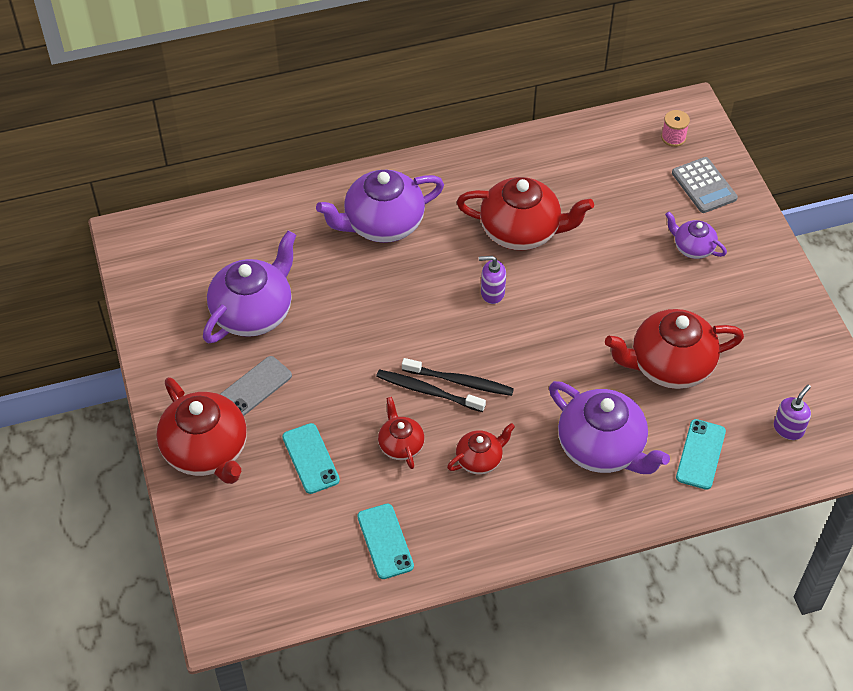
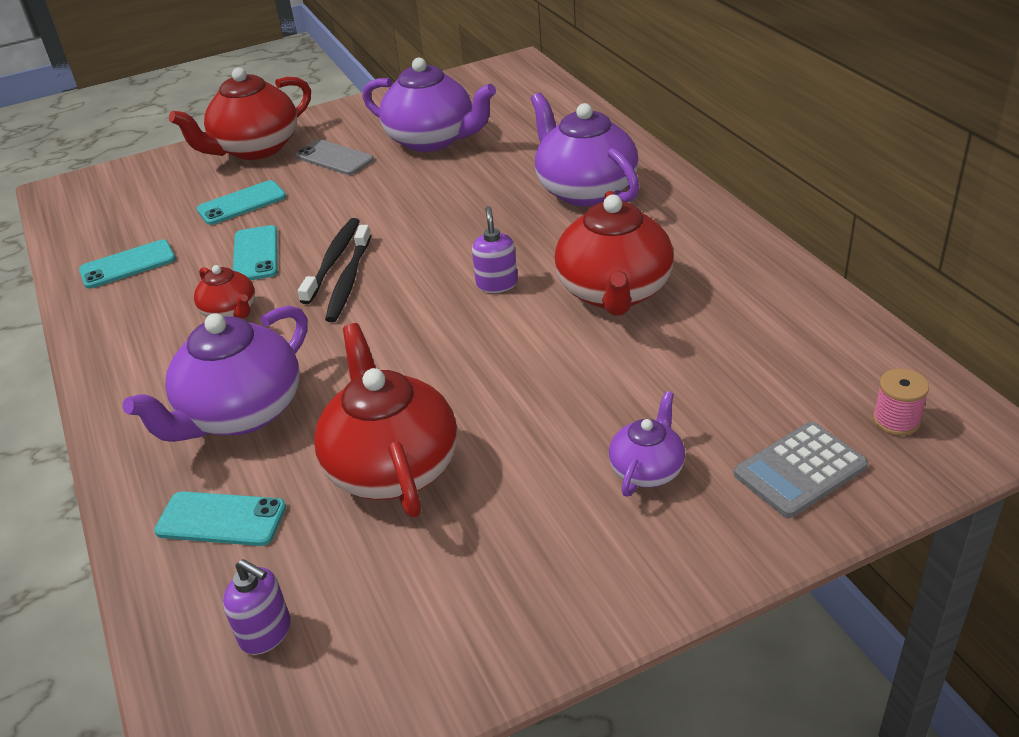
camera: 85 degrees right, 15 degrees down
red teapot [378,397,425,469] -> turquoise phone [233,225,277,280]

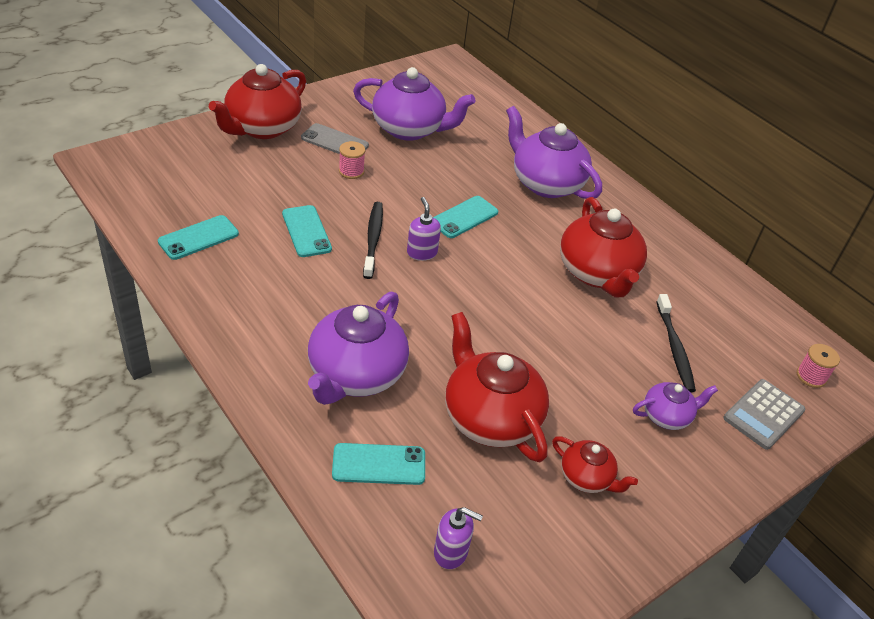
camera: 20 degrees left, 5 degrees up
red teapot [194,265,255,319] -> red teapot moved to [552,436,638,493]
turquoise phone [197,180,286,225] -> turquoise phone moved to [433,196,498,238]
black toothbrush [325,225,371,322] -> black toothbrush moved to [656,294,696,392]
purple soap dispenser [472,206,517,293] -> purple soap dispenser moved to [407,197,441,261]
purple teapot [609,391,685,497] -> purple teapot turned 60 degrees clockwise [633,382,718,430]
none -> pink spool [339,141,365,179]

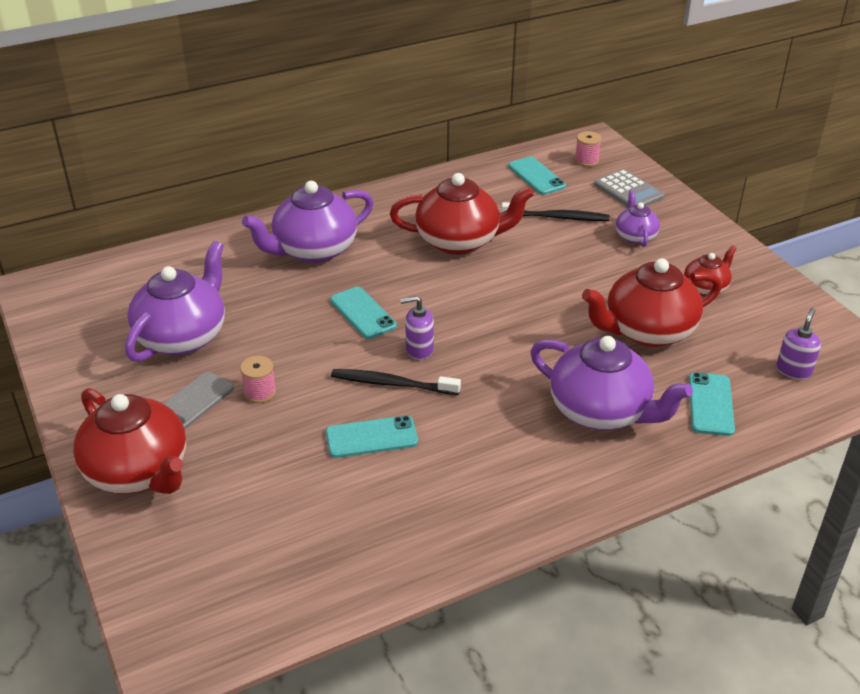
camera: 75 degrees left, 5 degrees down
turquoise phone [158,215,239,260] -> turquoise phone moved to [508,157,566,195]

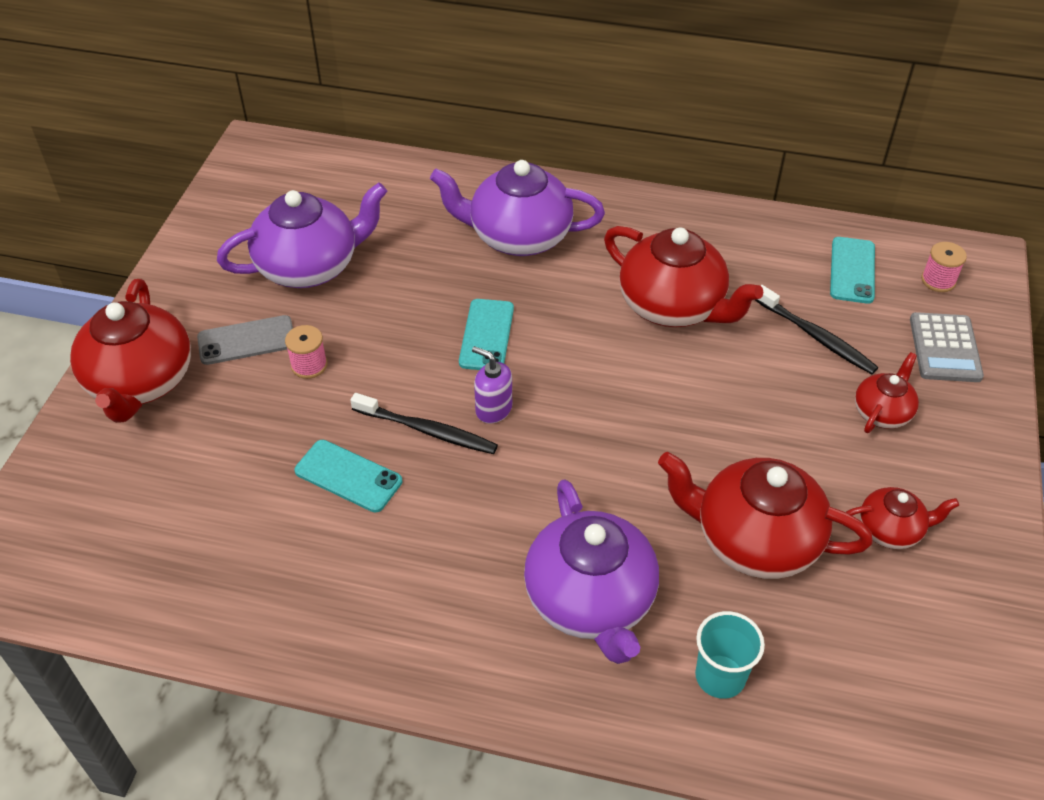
camera: 40 degrees right, 10 degrees up
black toothbrush [331,369,461,395] -> black toothbrush turned 150 degrees clockwise [350,393,498,454]
purple teapot [616,191,660,247] -> red teapot [855,352,919,433]
turquoise phone [689,372,735,436] -> turquoise cup [695,611,765,699]
purple soap dispenser [776,308,821,379] -> none

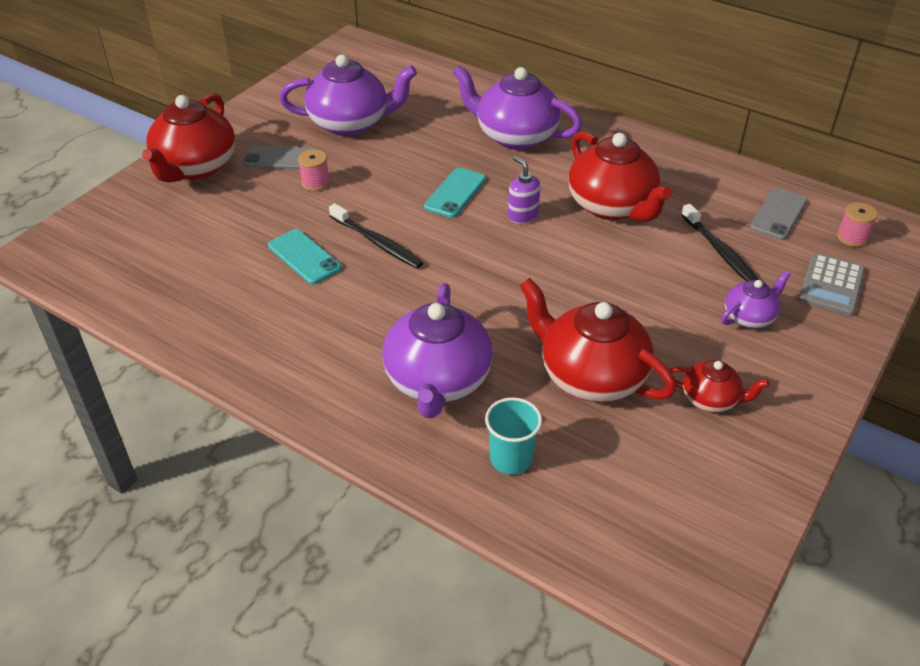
camera: 20 degrees right, 5 degrees down
purple soap dispenser [472,346,512,424] -> purple soap dispenser moved to [508,156,540,224]
turquoise phone [830,237,875,304] -> grey phone [750,188,807,240]
red teapot [855,352,919,433] -> purple teapot [721,271,791,328]

